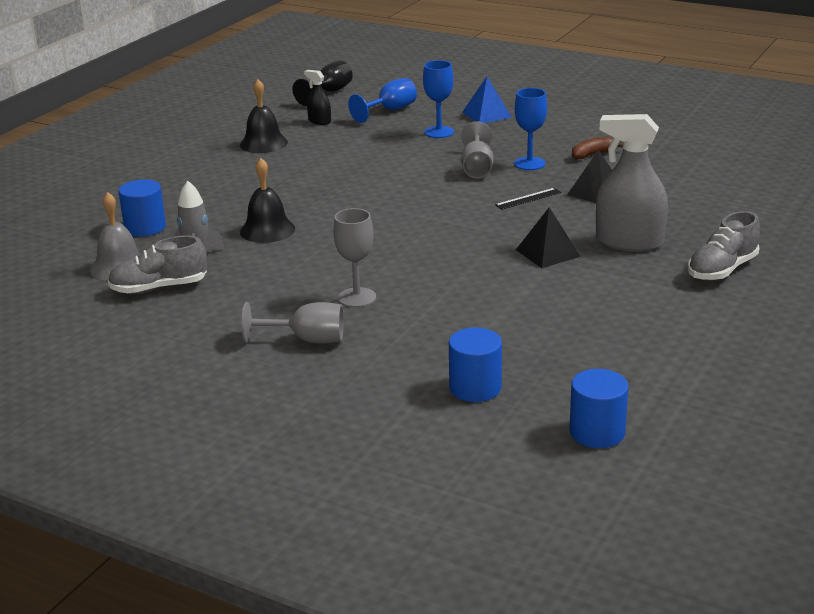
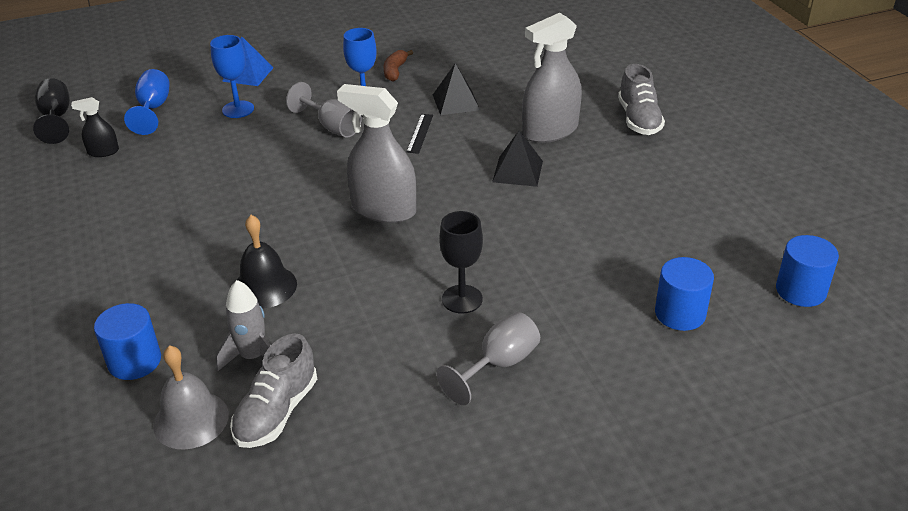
camera: 50 degrees left, 10 degrees up
black bell [240,79,288,153] -> none
grey goblet [333,208,376,308] -> black goblet [439,211,483,314]
none -> grey spray bottle [337,84,416,223]

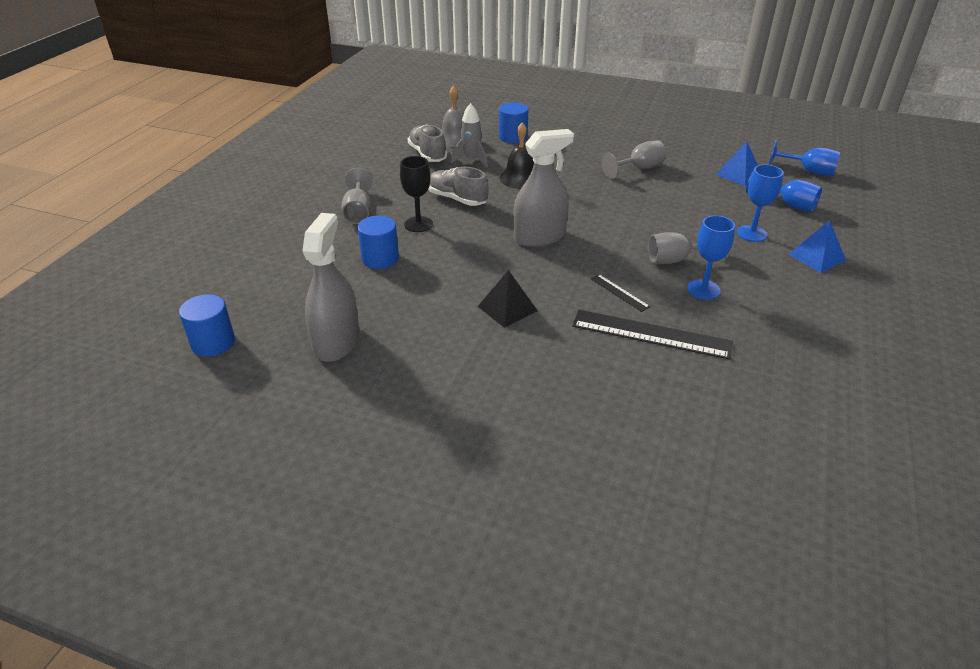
camera: 130 degrees right, 0 degrees up
black goblet [33,78,70,144] -> blue goblet [769,140,840,176]
black spray bottle [71,97,119,157] -> blue pyramid [716,141,758,186]
brown banana [384,50,413,82] -> none
black pyramid [433,63,480,115] -> black ruler [572,310,733,359]
grey spray bottle [522,13,582,143] -> grey spray bottle moved to [303,213,359,362]
grey shoe [618,64,665,135] -> grey shoe moved to [428,167,489,206]
blue cylinder [655,257,714,331] -> blue cylinder moved to [357,216,399,269]
none -> grey goblet [602,140,666,179]

